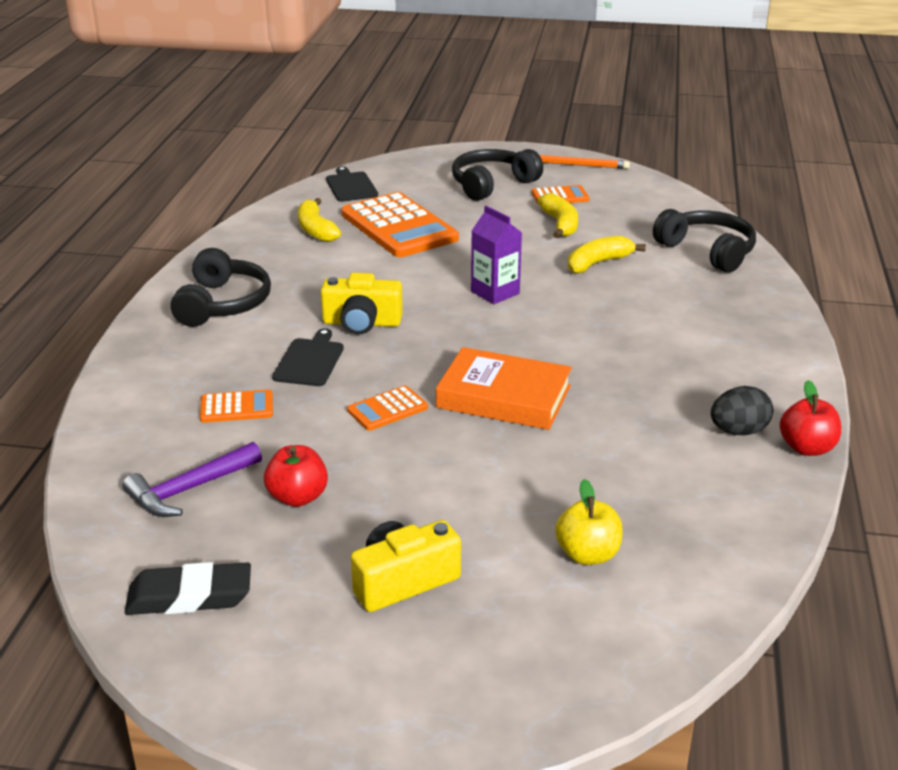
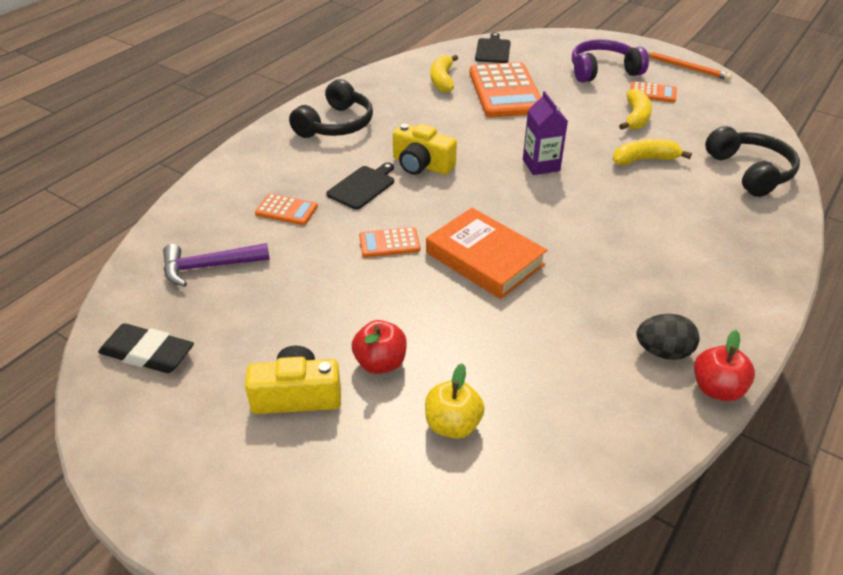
camera: 25 degrees right, 10 degrees up
red apple [264,445,328,507] -> red apple moved to [352,320,407,374]
black headphones [452,149,543,201] -> purple headphones [572,39,649,83]

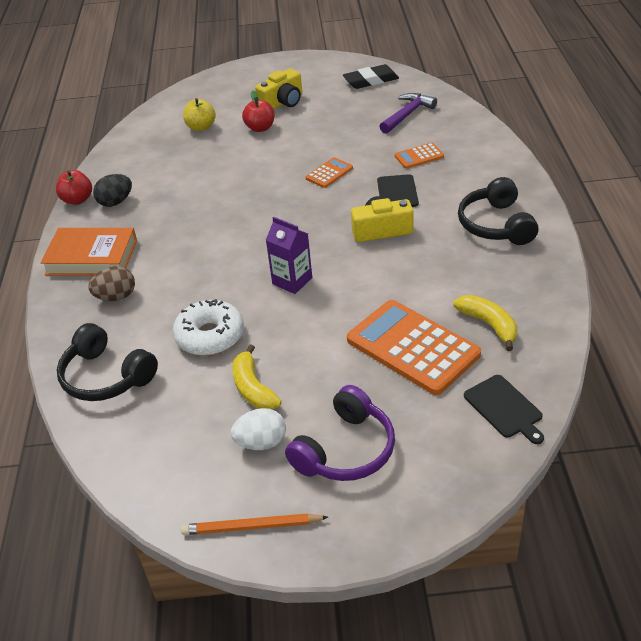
camera: 145 degrees right, 0 degrees up
orange book [426,208,547,299] -> orange book moved to [41,228,137,276]
yellow banana [613,139,692,165] -> white donut [173,299,244,356]
orange calculator [630,81,677,102] -> white egg [231,408,286,450]
none -> brown egg [88,266,135,301]

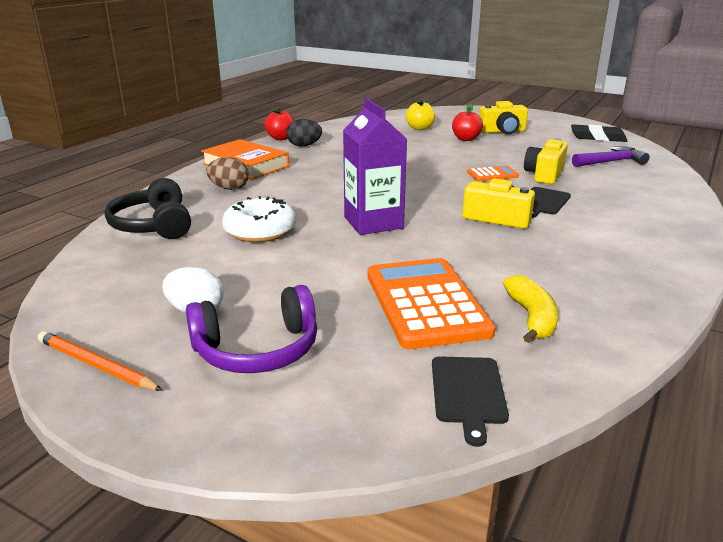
camera: 30 degrees right, 15 degrees down
yellow banana [232,344,282,410] -> none
purple carton [266,217,312,294] -> purple carton [343,98,407,235], size x1.51
orange calculator [395,143,444,169] -> none
black headphones [458,177,538,245] -> none
none -> yellow camera [524,138,568,184]

